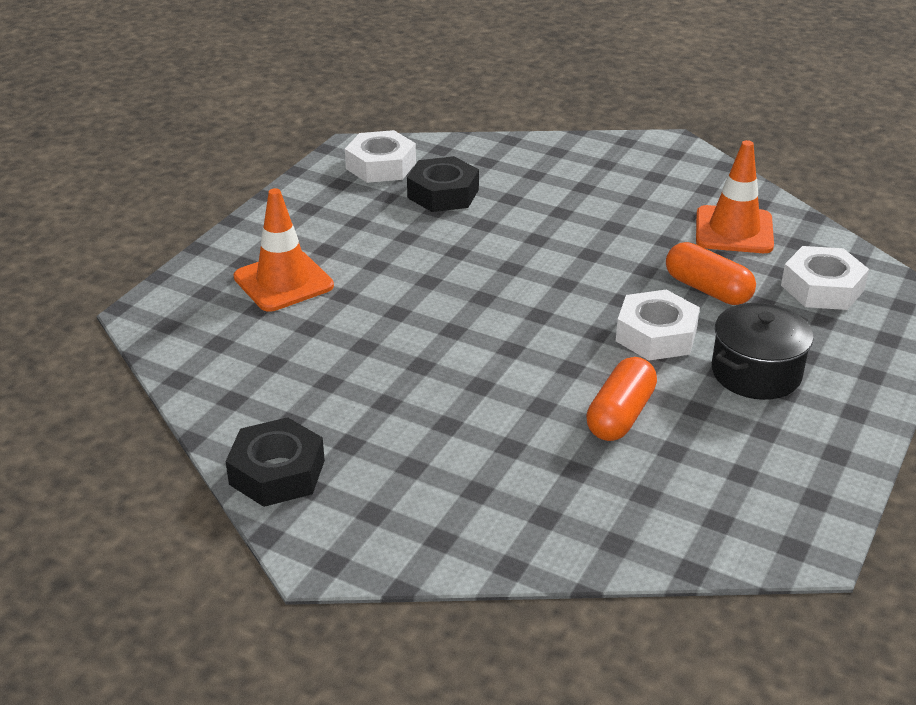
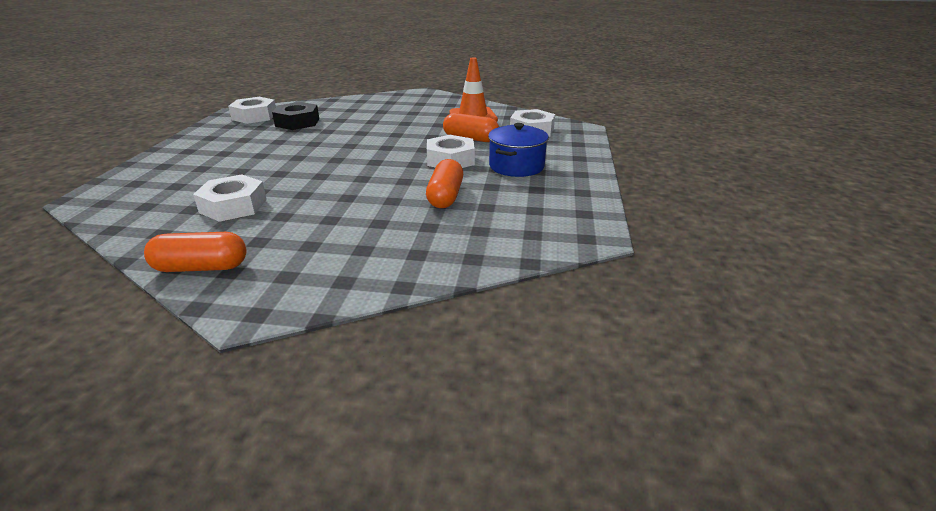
camera: 20 degrees left, 5 degrees down
black nut [226,417,325,507] -> orange capsule [144,232,246,272]
orange traffic cone [234,188,334,312] -> none
black pot [712,303,813,400] -> blue pot [488,123,549,177]
none -> white nut [193,174,267,222]

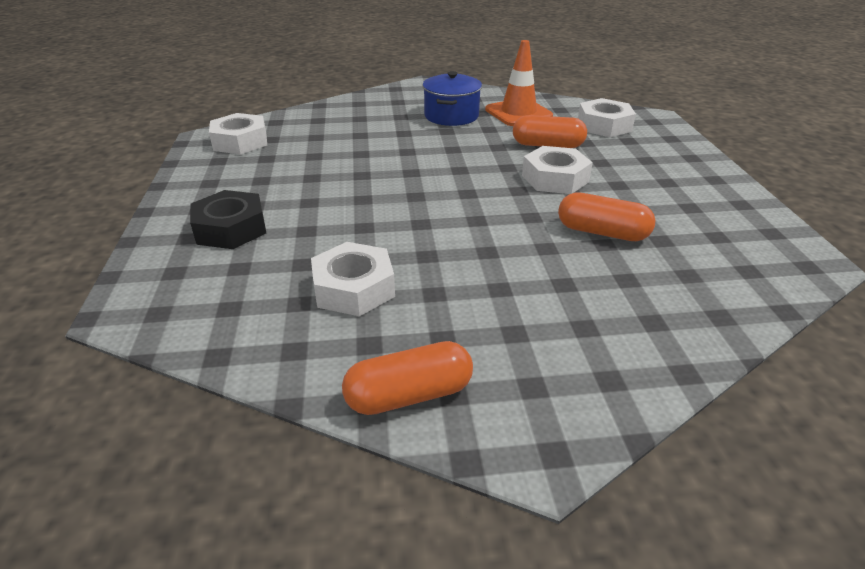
camera: 15 degrees left, 5 degrees up
black nut [272,102,319,130] -> black nut moved to [190,190,266,249]
orange capsule [426,159,463,208] -> orange capsule turned 60 degrees counterclockwise [558,192,656,241]
blue pot [488,123,549,177] -> blue pot moved to [423,71,482,126]

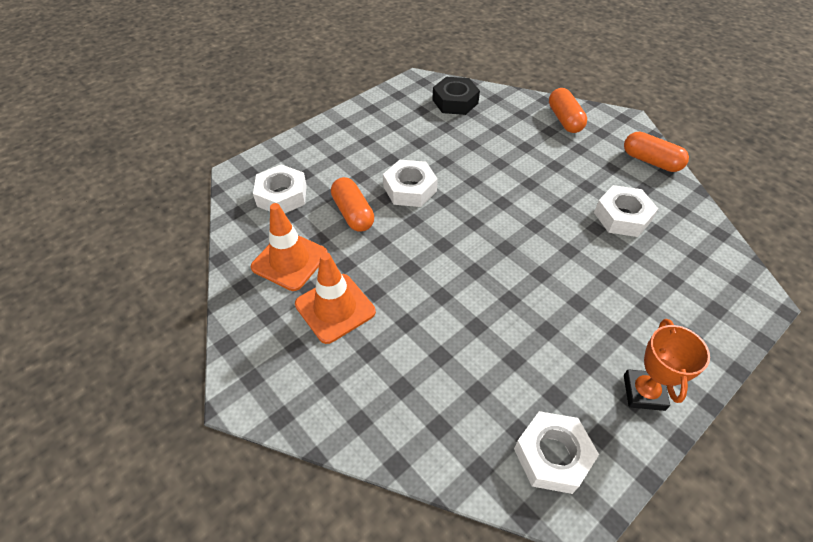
camera: 125 degrees left, 15 degrees up
black nut [190,190,266,249] -> black nut moved to [432,77,480,115]
blue pot [423,71,482,126] -> orange traffic cone [295,252,376,344]
orange capsule [558,192,656,241] -> orange capsule moved to [549,88,587,133]
none -> orange trophy [624,319,710,411]

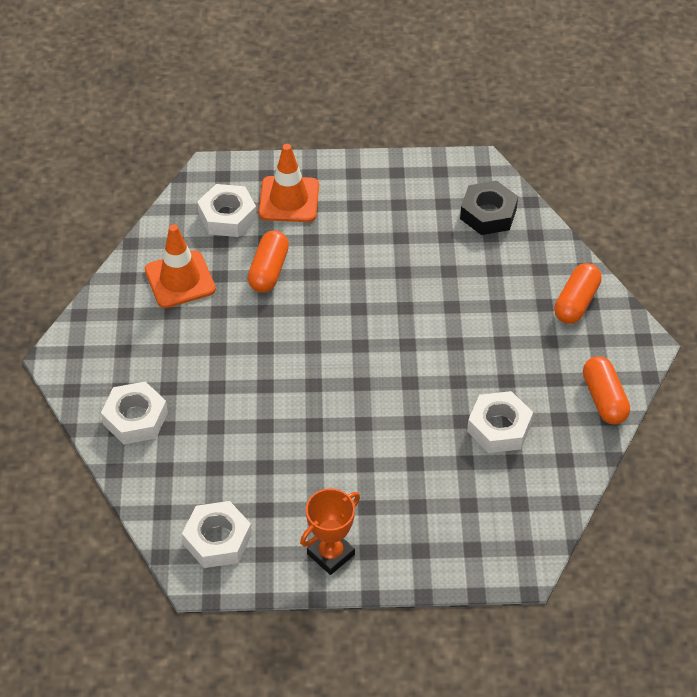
camera: 40 degrees right, 0 degrees up
orange traffic cone [295,252,376,344] -> orange traffic cone moved to [259,144,319,222]
white nut [383,160,438,207] -> white nut moved to [101,381,168,445]

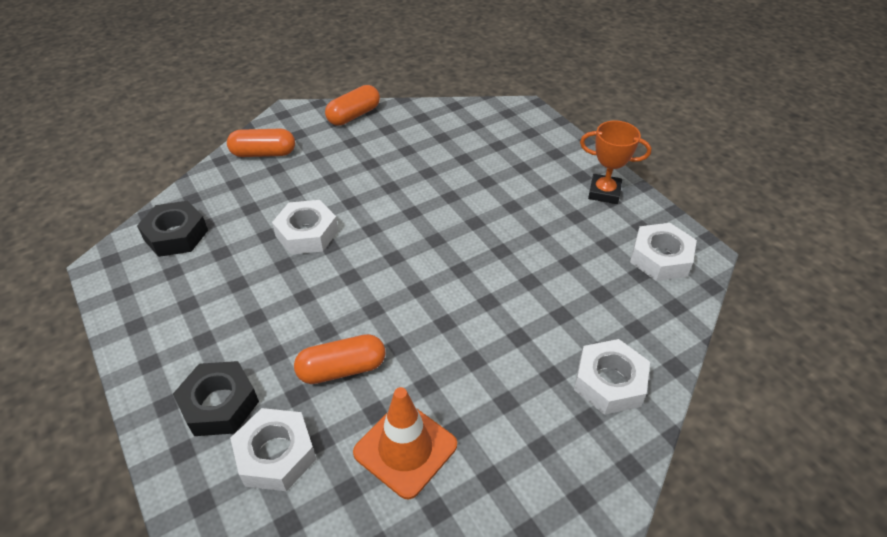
camera: 120 degrees left, 5 degrees down
orange traffic cone [259,144,319,222] -> black nut [173,361,259,436]
white nut [467,391,533,453] -> white nut moved to [272,200,338,255]

